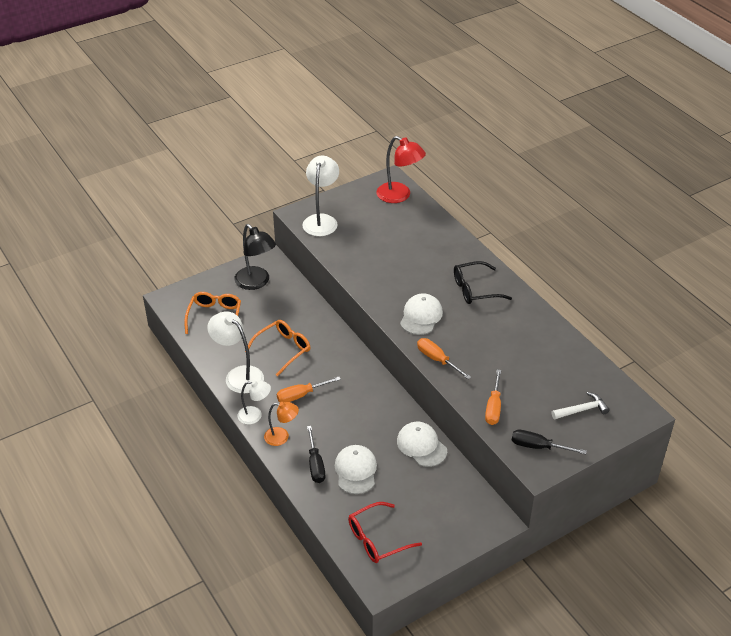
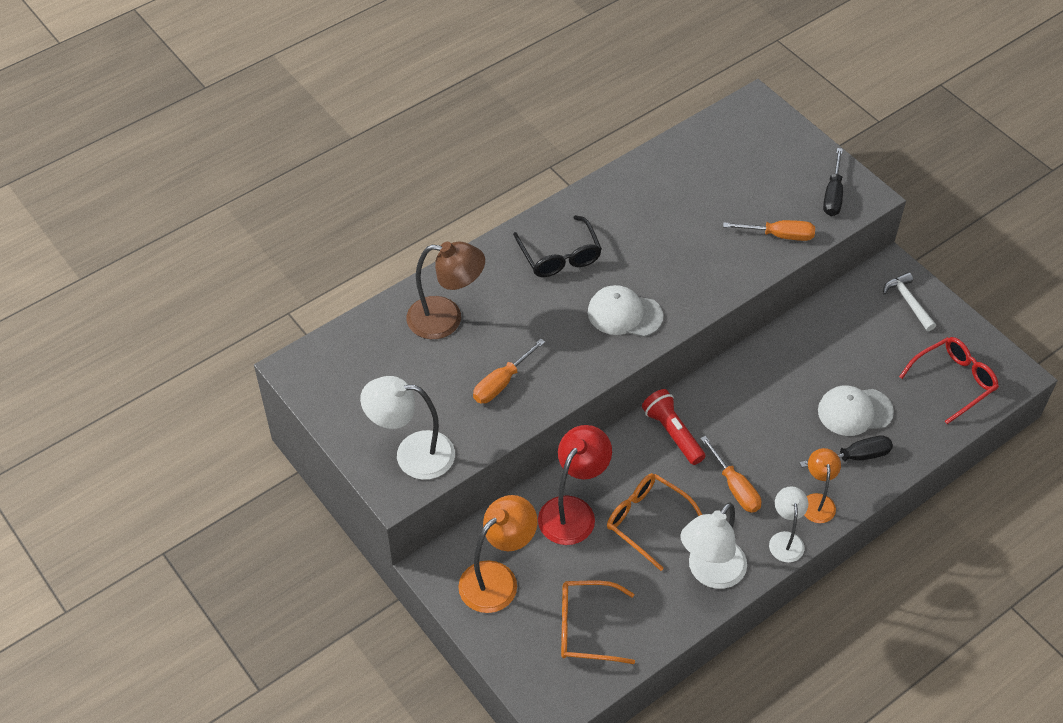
camera: 95 degrees left, 10 degrees up
black lamp [234,224,276,290] -> orange lamp [458,495,538,613]
red glasses [348,502,422,563] -> red glasses turned 90 degrees counterclockwise [899,337,999,424]
red lamp [377,136,426,203] -> red lamp moved to [538,425,612,545]
white cap [397,422,447,467] -> none
orange screwdriver [417,338,471,379] -> orange screwdriver moved to [473,339,545,403]
white hammer [552,392,610,419] -> white hammer moved to [883,272,936,331]
none -> brown lamp [407,241,485,339]
none -> red flashlight [642,389,705,465]

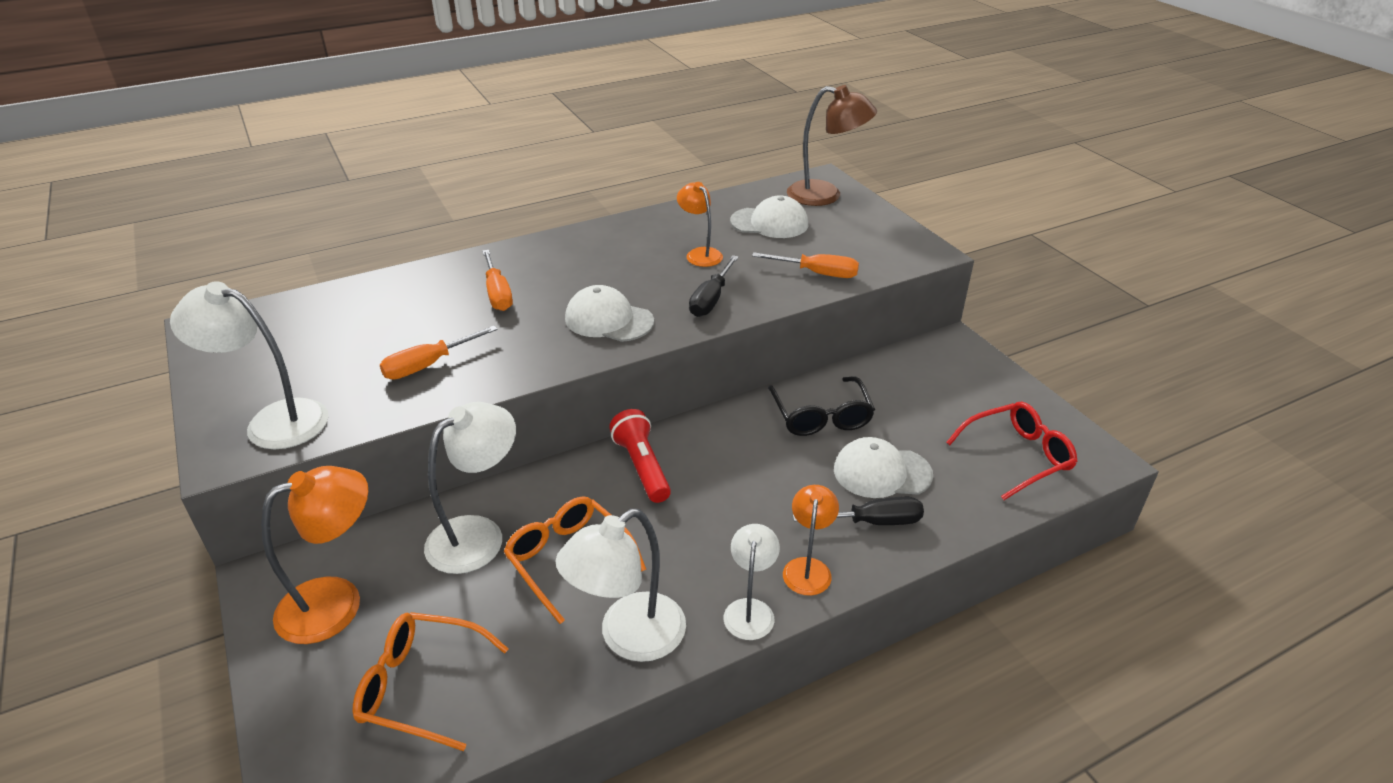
camera: 10 degrees right, 15 degrees down
brown lamp [407,241,485,339] -> brown lamp moved to [787,85,877,206]
black glasses [513,215,602,277] -> black glasses moved to [768,376,875,436]
red lamp [538,425,612,545] -> white lamp [424,402,516,574]
orange screwdriver [700,436,761,513] -> orange screwdriver moved to [482,250,513,311]
black screwdriver [823,148,843,216] -> black screwdriver moved to [689,255,739,317]
white hammer [883,272,936,331] -> none
none -> orange lamp [677,182,723,267]
none -> white cap [730,196,808,238]

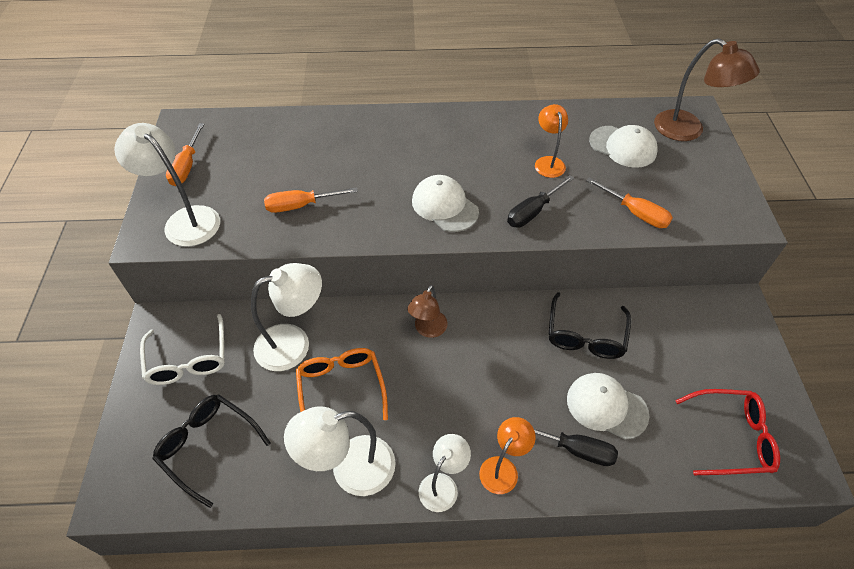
camera: 25 degrees right, 15 degrees up
orange lamp [261,466,368,644] -> white glasses [140,314,225,385]
orange glasses [352,612,509,751] -> black glasses [152,394,271,508]
orange screwdriver [482,250,513,311] -> orange screwdriver moved to [166,123,204,186]
red flashlight [609,409,671,503] -> brown lamp [407,285,448,338]

